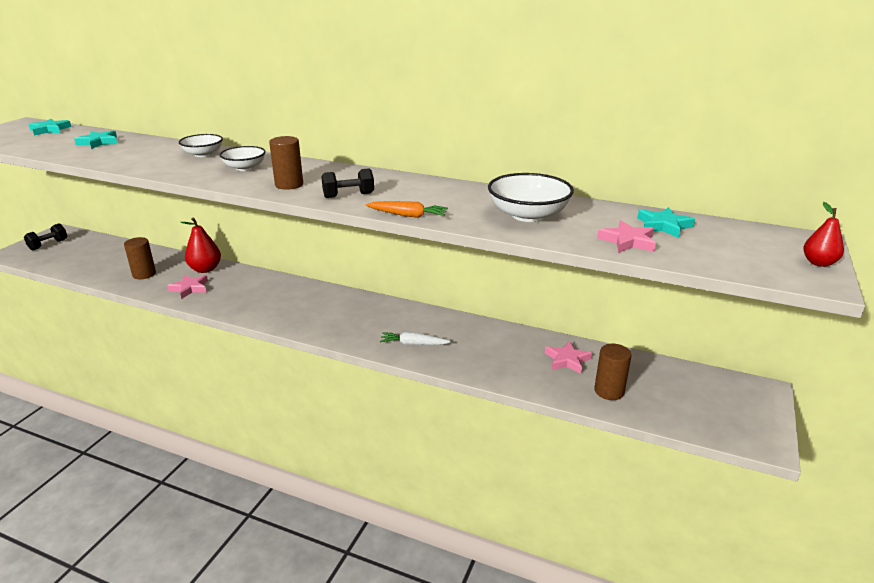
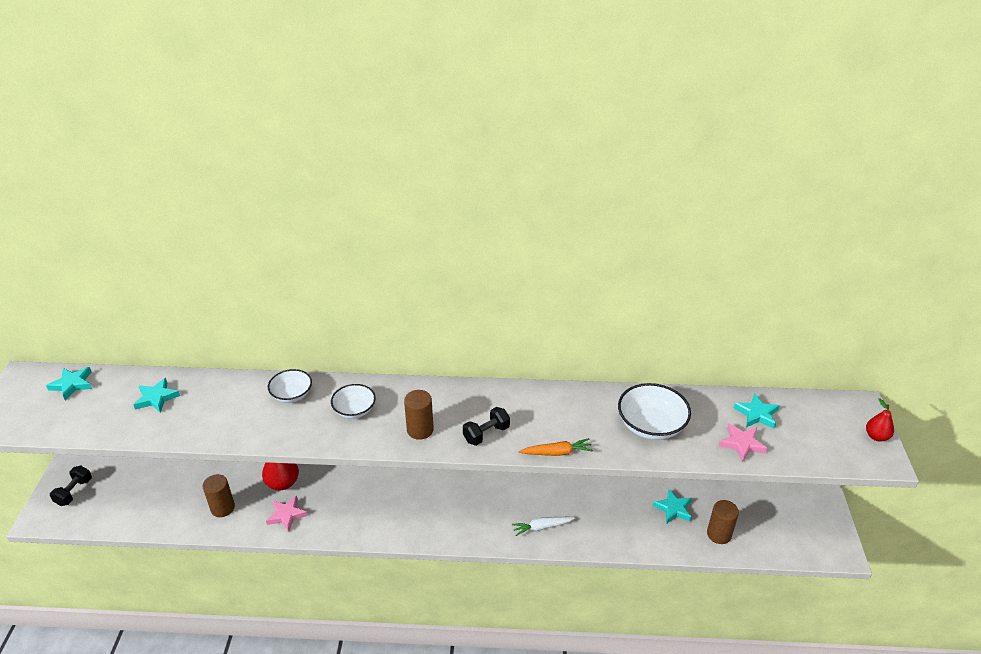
camera: 20 degrees left, 10 degrees up
pink star [545,341,592,374] -> turquoise star [653,489,692,524]

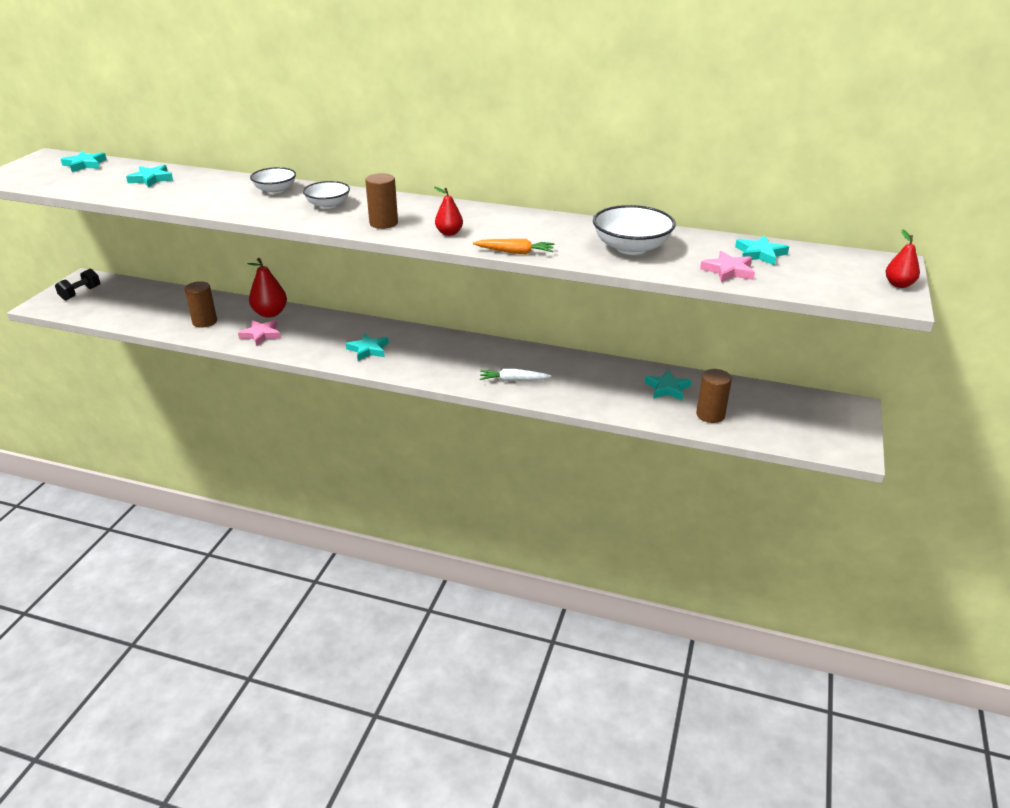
camera: 15 degrees right, 5 degrees down
black dumbbell [463,407,510,446] -> red pear [434,187,463,236]
none -> turquoise star [346,333,389,361]

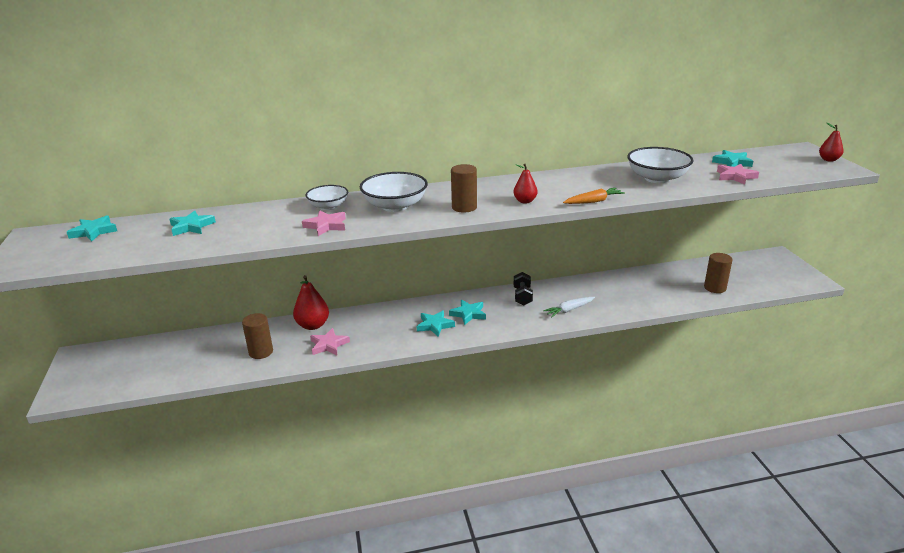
camera: 30 degrees left, 5 degrees down
black dumbbell [55,269,100,300] -> black dumbbell moved to [514,272,533,305]
white bowl [303,181,350,209] -> white bowl [360,172,428,212], size x1.58
turquoise star [645,370,691,400] -> turquoise star moved to [449,300,486,325]
none -> pink star [302,211,346,236]

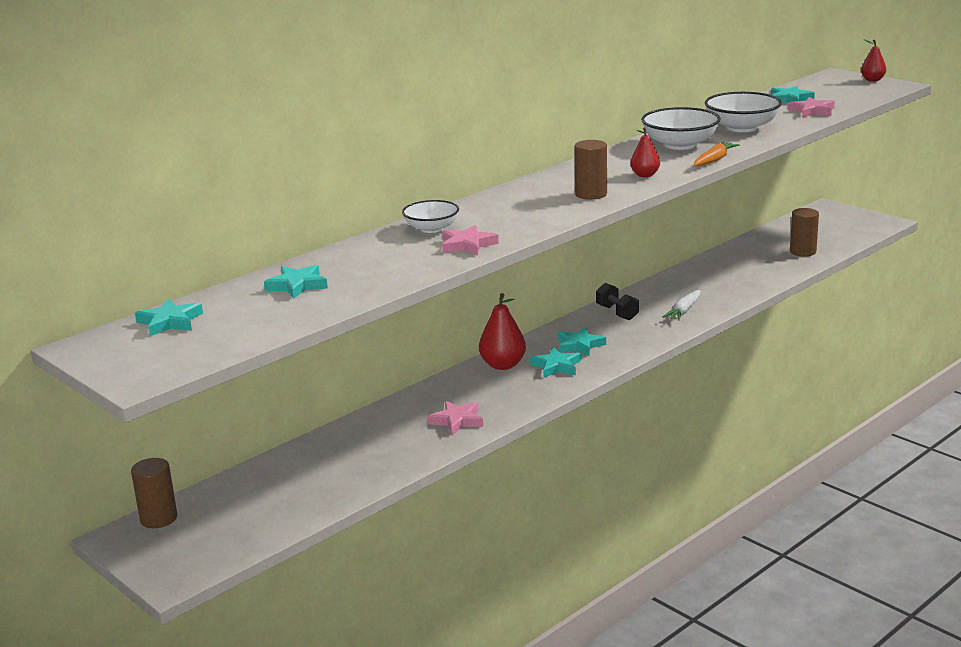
camera: 30 degrees left, 5 degrees down
brown cylinder [242,313,273,359] -> brown cylinder moved to [131,458,177,528]
red pear [293,275,329,330] -> red pear moved to [479,293,526,370]
white bowl [360,172,428,212] -> white bowl moved to [641,107,721,150]

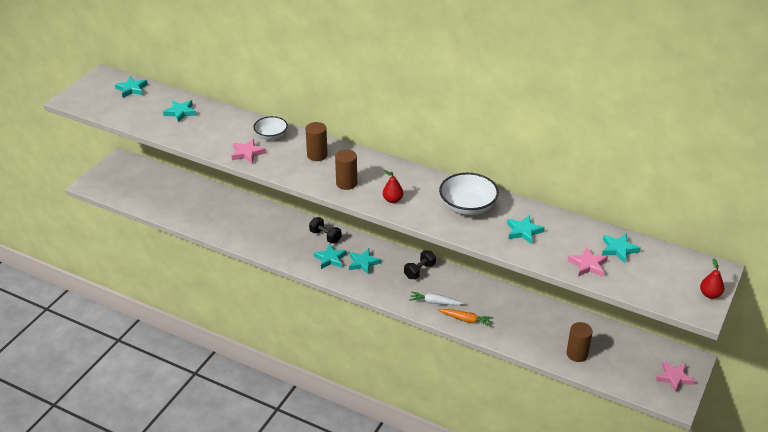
camera: 70 degrees right, 15 degrees up
brown cylinder [131,458,177,528] -> brown cylinder moved to [305,122,328,161]
pink star [428,401,483,435] -> pink star moved to [656,361,695,393]
red pear [479,293,526,370] -> black dumbbell [309,217,342,243]
orange carrot [694,142,740,166] -> orange carrot moved to [438,309,493,327]
white bowl [705,92,782,132] -> turquoise star [507,216,545,244]

